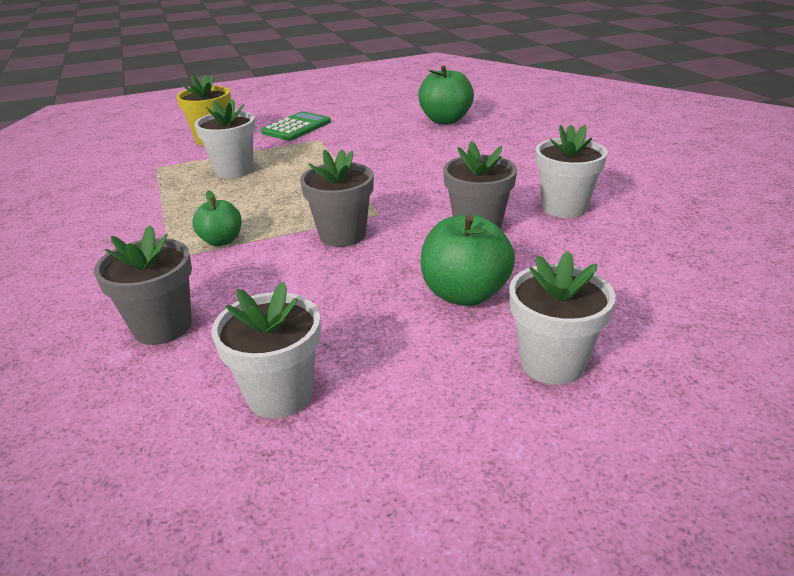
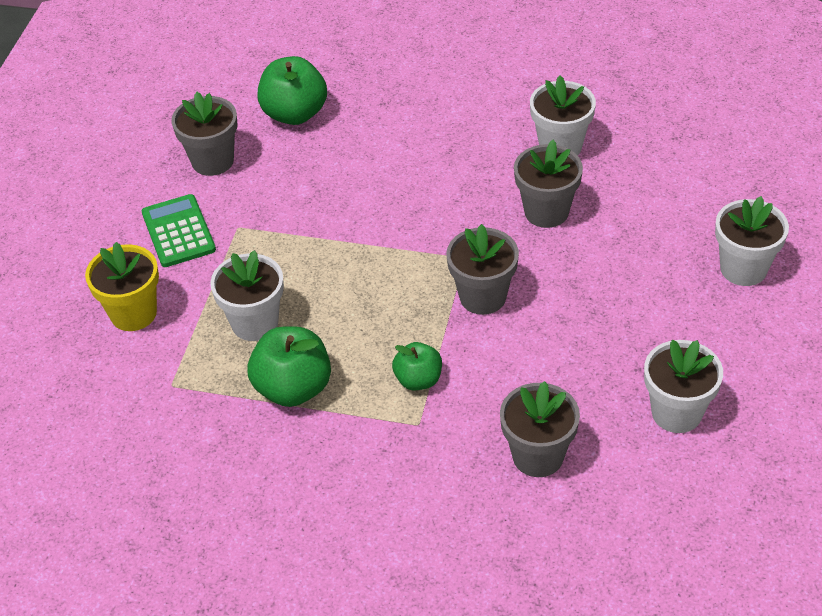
camera: 55 degrees left, 15 degrees up
green apple [421,214,515,306] -> green apple moved to [247,326,331,407]
none -> grey flower pot [172,92,238,176]

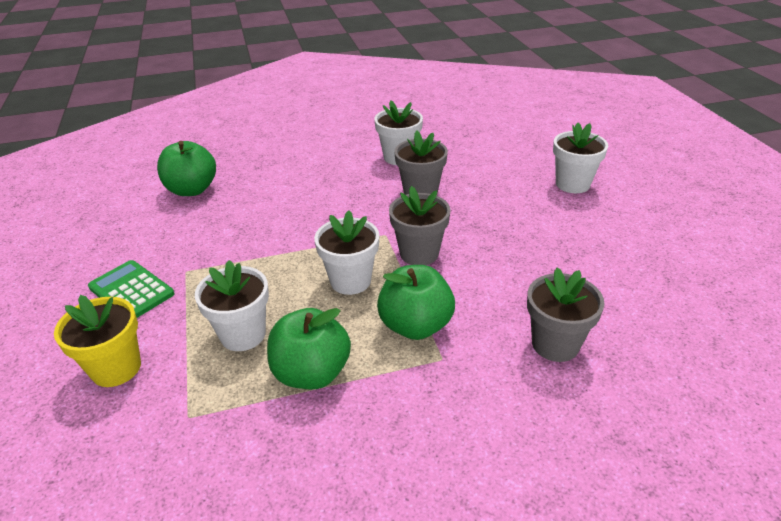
camera: 30 degrees left, 10 degrees down
grey flower pot [172,92,238,176] -> none
green apple [392,342,442,390] -> green apple [377,265,455,340], size x1.65
white flower pot [644,340,723,433] -> white flower pot moved to [314,210,379,295]

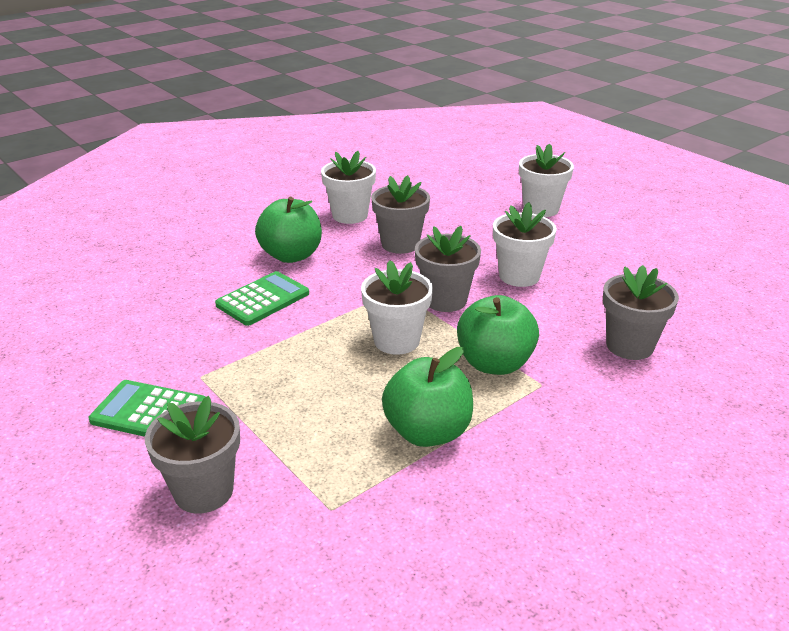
camera: 25 degrees left, 5 degrees down
yellow flower pot [54,295,141,387] -> grey flower pot [145,396,240,514]
green apple [157,141,216,196] -> green apple moved to [255,197,322,263]
white flower pot [195,260,269,351] -> white flower pot moved to [493,202,557,287]
none -> green calculator [215,271,309,326]

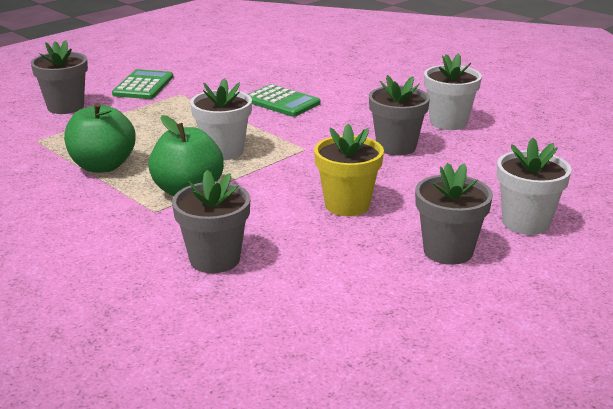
camera: 85 degrees right, 5 degrees down
green apple [255,197,322,263] -> none
grey flower pot [415,226,481,312] -> grey flower pot moved to [415,163,493,265]
white flower pot [493,202,557,287] -> yellow flower pot [314,124,384,216]

